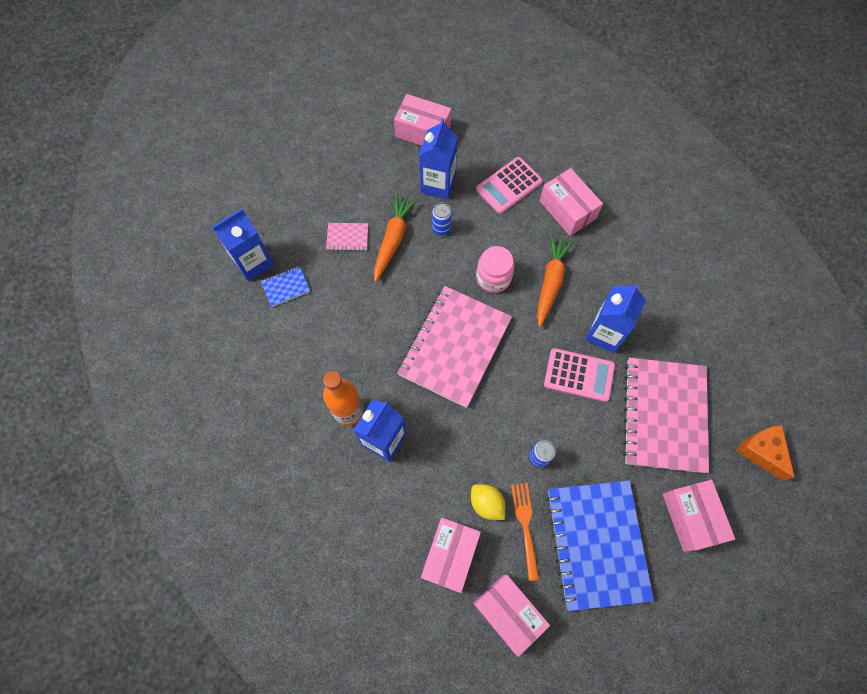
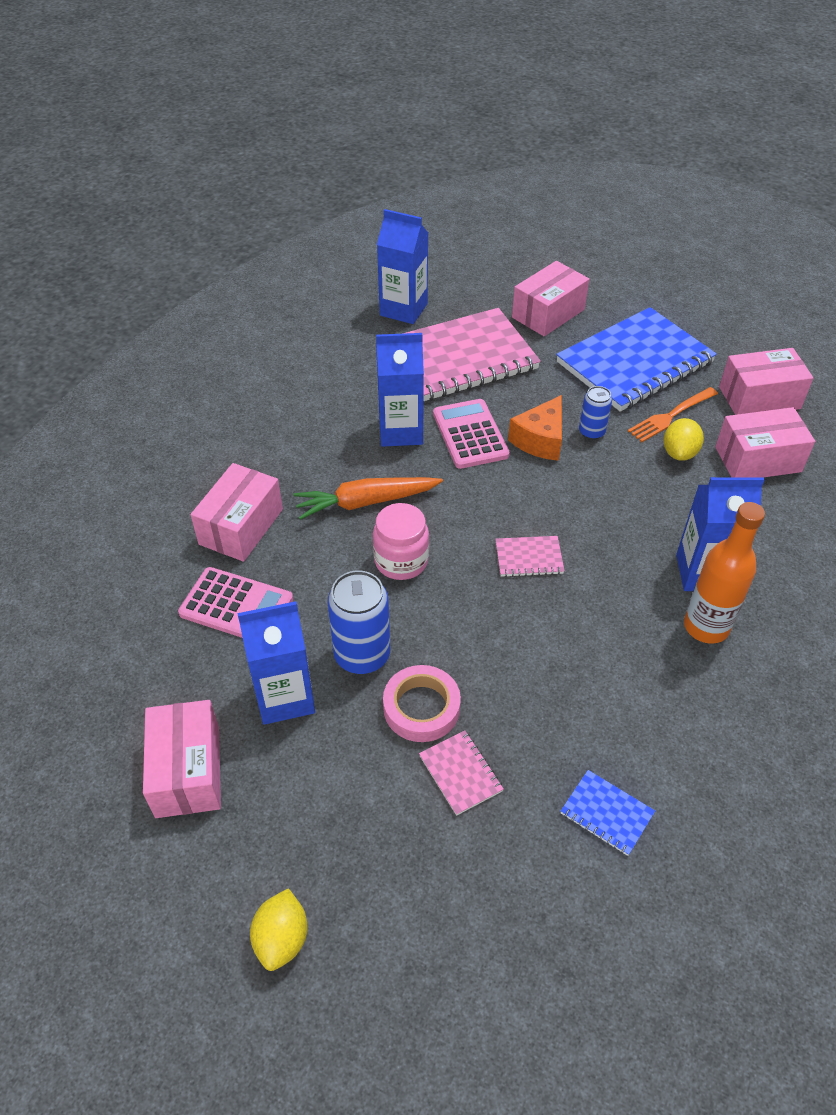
camera: 120 degrees left, 20 degrees down
blue carton [212,208,274,281] -> blue carton moved to [377,209,428,324]
orange carrot [374,193,417,282] -> pink tape [383,665,461,742]
pink notebook [397,286,512,408] -> pink notebook [495,536,565,577], size x0.41
blue can [432,203,452,236] -> blue can [327,571,390,674], size x1.74
pink box [473,575,550,657] -> pink box turned 60 degrees clockwise [719,348,814,415]
orange cheese [736,425,794,481] -> orange cheese moved to [508,395,562,461]
none -> yellow lemon [250,888,307,971]

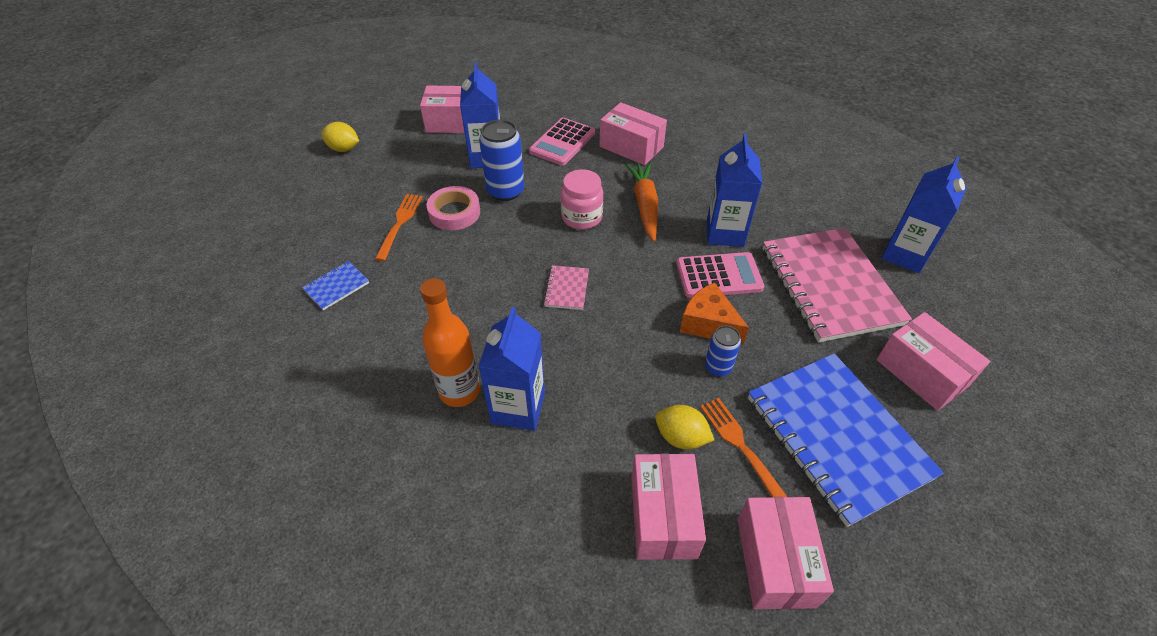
camera: 100 degrees right, 0 degrees up
pink notebook [419,730,504,816] -> orange fork [375,194,423,261]

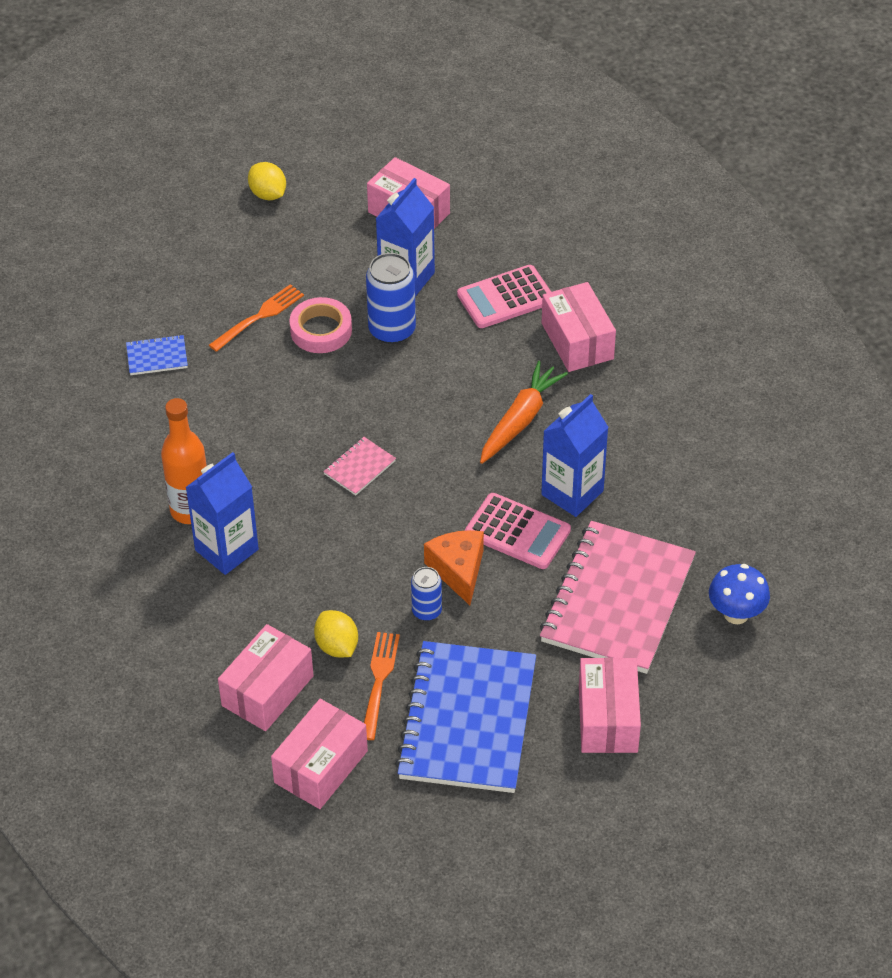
camera: 35 degrees right, 0 degrees up
pink jar [561,169,603,230] -> none
blue carton [882,157,967,273] -> blue mushroom [709,564,770,624]

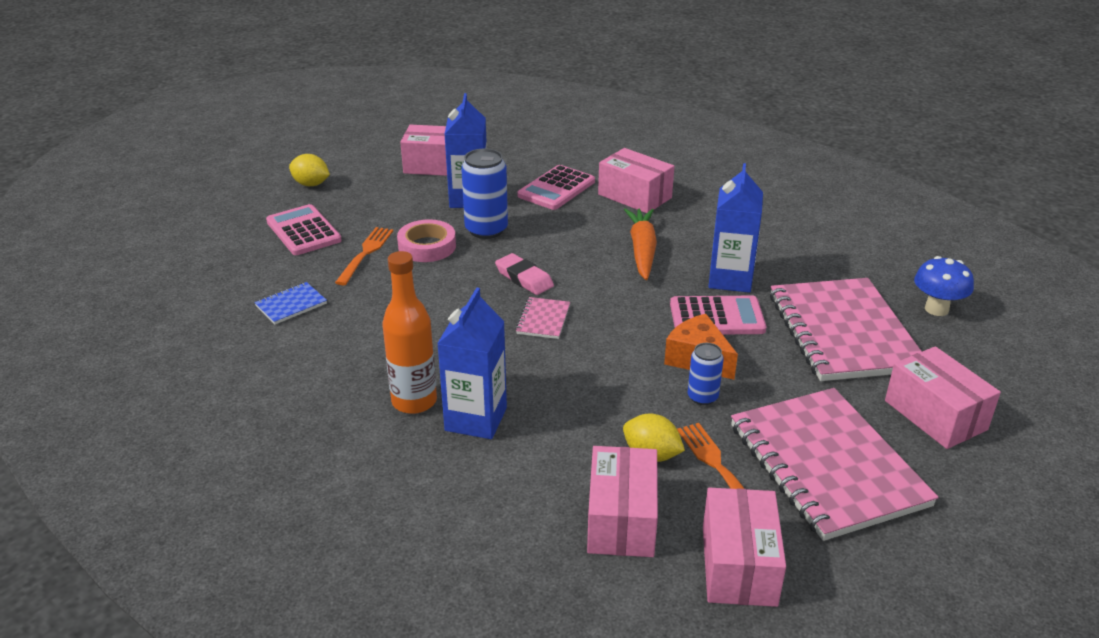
camera: 30 degrees left, 15 degrees down
blue notebook [395,641,536,793] -> pink notebook [731,388,939,541]
none -> pink calculator [266,204,342,255]
none -> pink eraser [495,253,554,295]

